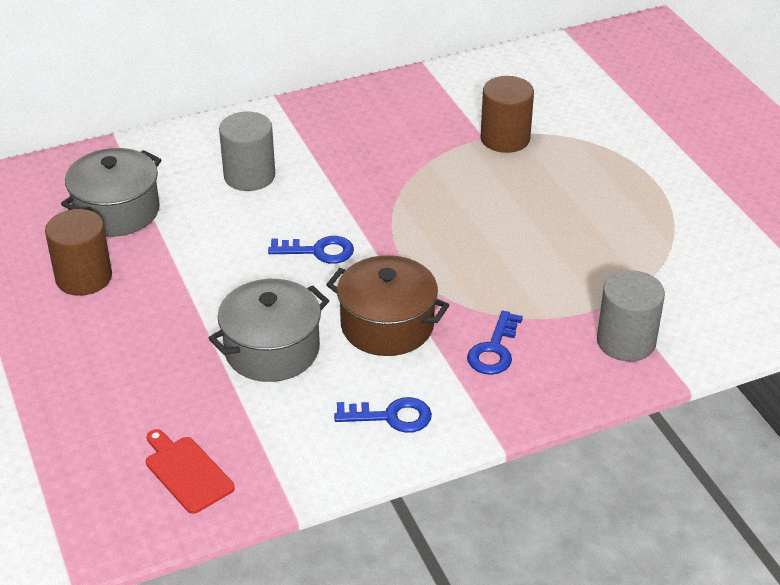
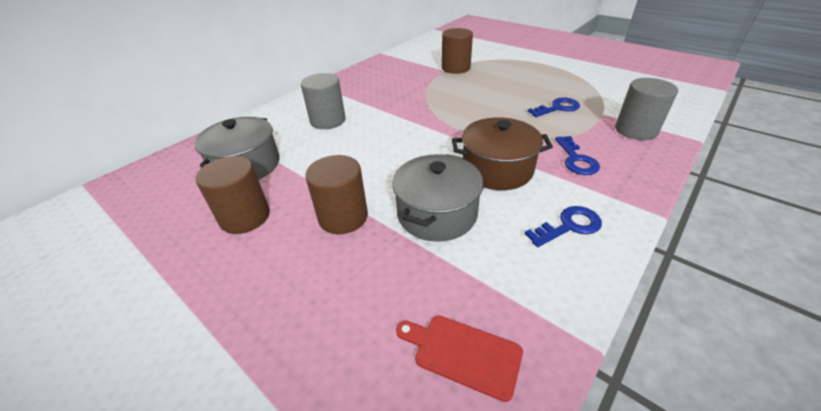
camera: 25 degrees left, 0 degrees up
blue key [268,236,354,264] -> blue key moved to [528,97,580,117]
none -> brown cylinder [305,155,368,234]

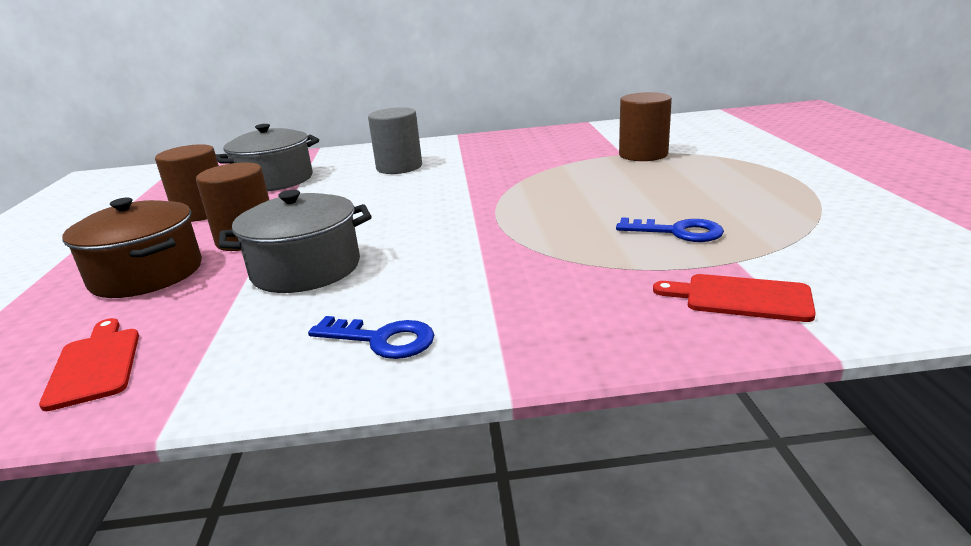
camera: 45 degrees right, 15 degrees down
brown pot [452,117,553,190] -> brown pot moved to [62,198,202,298]
blue key [555,136,600,175] -> none
grey cylinder [615,78,678,140] -> red cutting board [653,274,816,322]

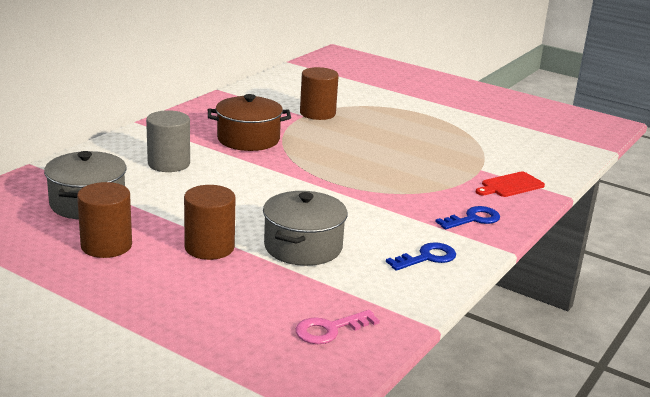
camera: 55 degrees left, 0 degrees up
red cutting board [39,318,139,411] -> pink key [296,310,380,344]
brown pot [62,198,202,298] -> brown pot moved to [208,94,291,151]
blue key [616,217,724,242] -> blue key moved to [436,206,500,229]

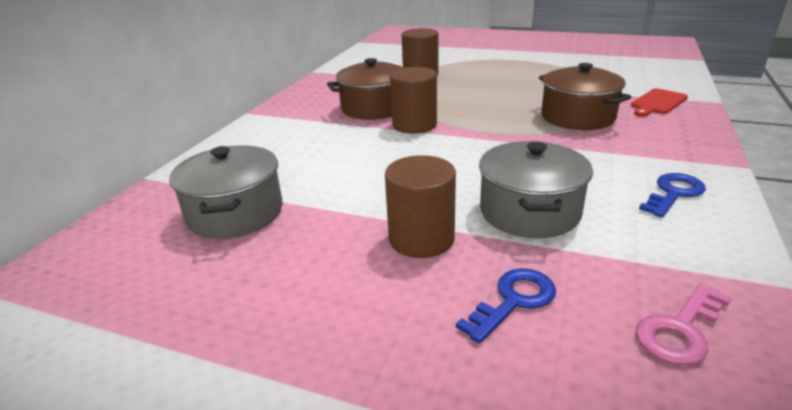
camera: 10 degrees left, 5 degrees up
brown cylinder [77,182,132,258] -> brown cylinder moved to [390,67,437,134]
grey cylinder [146,110,190,172] -> none
blue key [436,206,500,229] -> blue key moved to [456,268,556,344]
none -> brown pot [539,63,631,130]

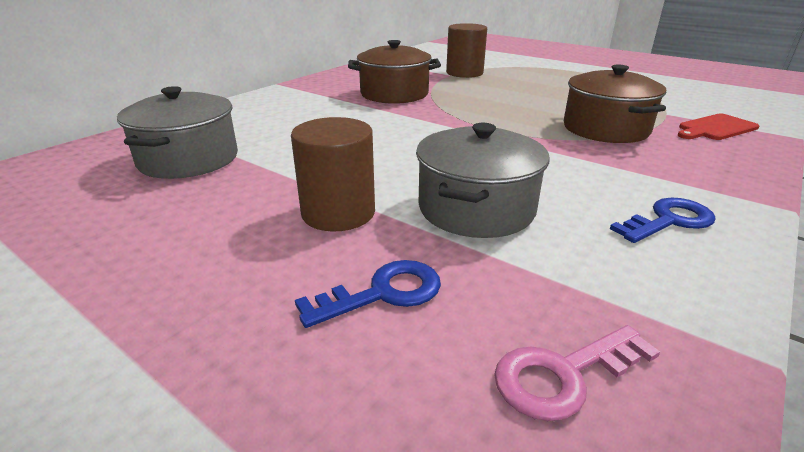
camera: 15 degrees right, 0 degrees up
brown cylinder [390,67,437,134] -> none

